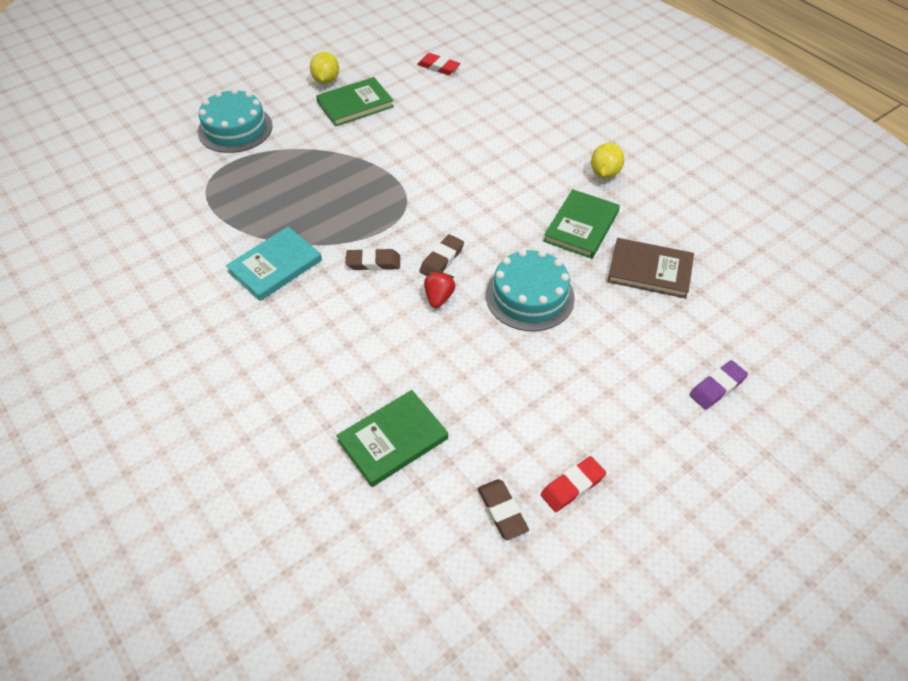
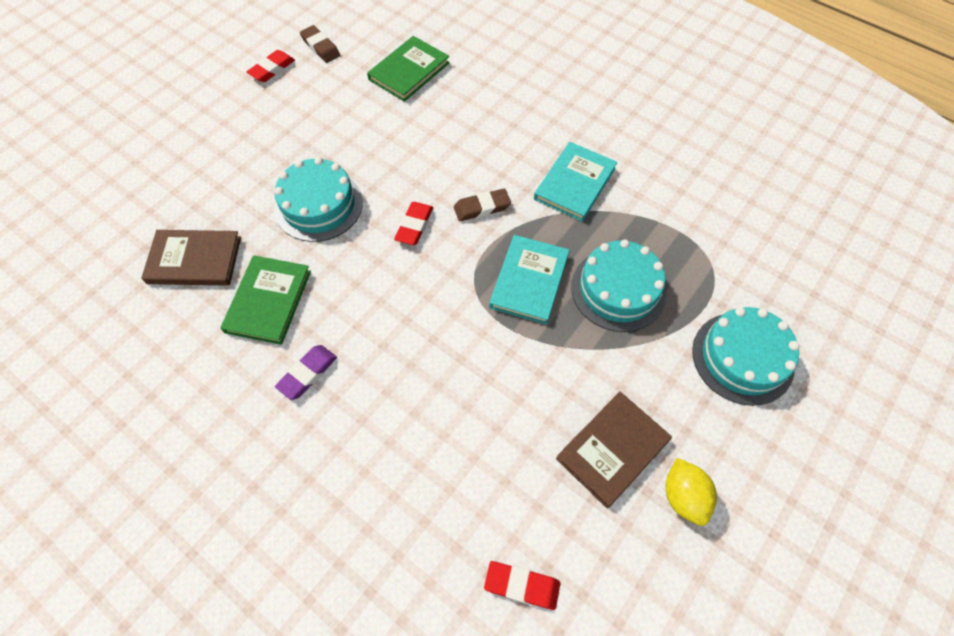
camera: 165 degrees right, 10 degrees up
green book [316,77,394,127] -> brown book [556,392,672,508]
brown eraser [419,234,464,276] -> red eraser [394,202,433,245]
red strawberry [424,271,455,308] -> none
yellow lemon [591,143,624,179] -> none
purple eraser [689,360,748,410] -> purple eraser moved to [275,345,337,400]
none -> turquoise book [489,235,570,325]
none -> turquoise cake [571,239,667,332]

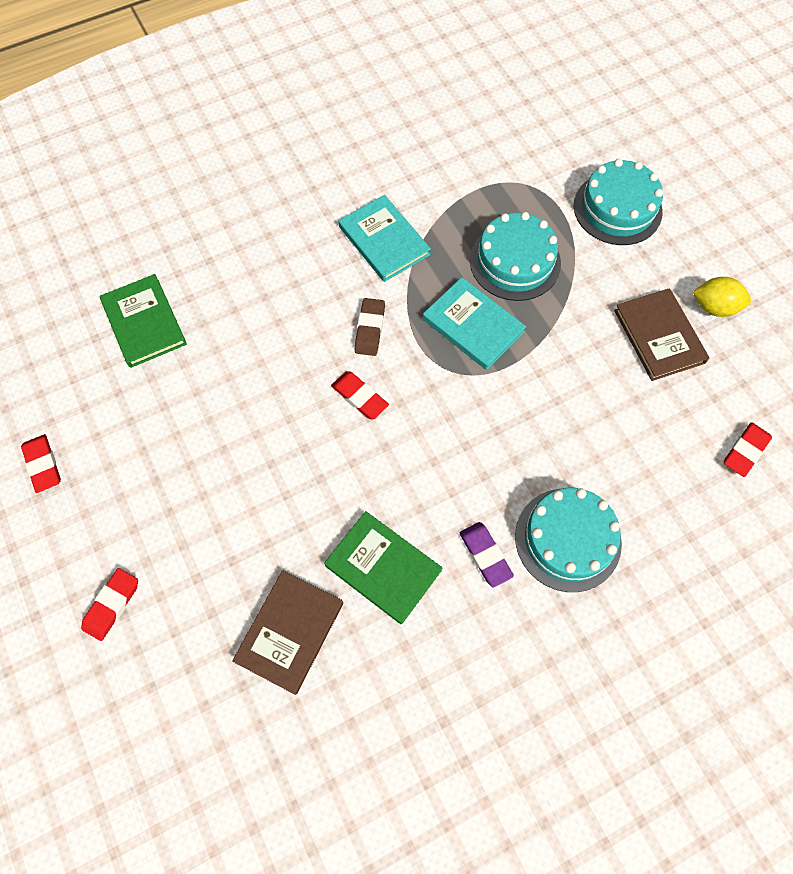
camera: 65 degrees left, 5 degrees up
turquoise cake [274,157,363,242] -> turquoise cake moved to [515,488,622,592]
brown eraser [300,25,340,63] -> none
none -> red eraser [81,568,138,641]

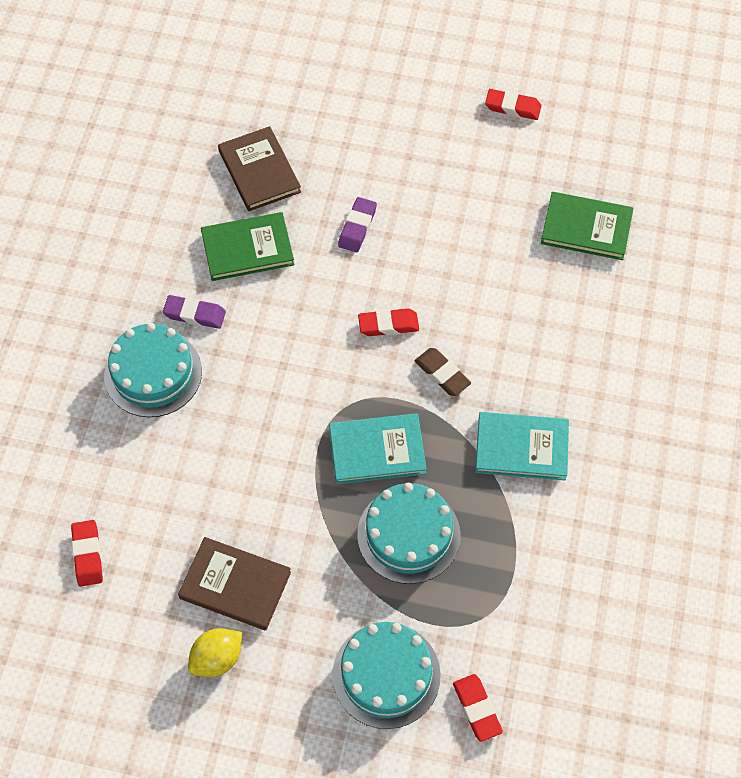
camera: 130 degrees right, 5 degrees down
red eraser [81,568,138,641] -> red eraser moved to [453,674,503,742]
none -> purple eraser [338,197,377,252]

